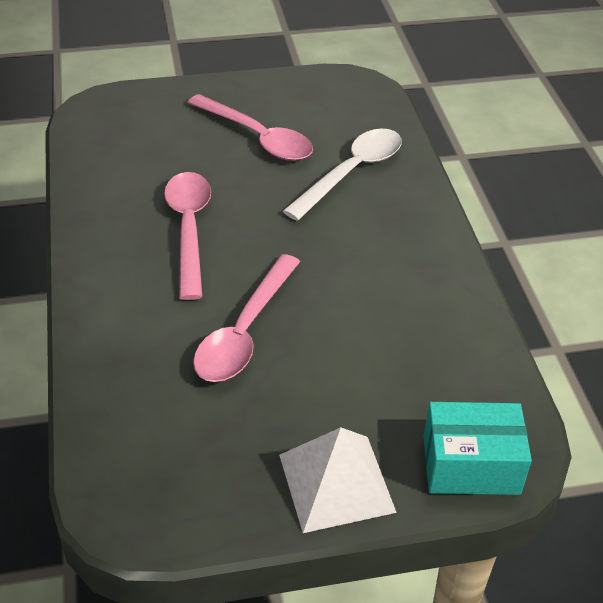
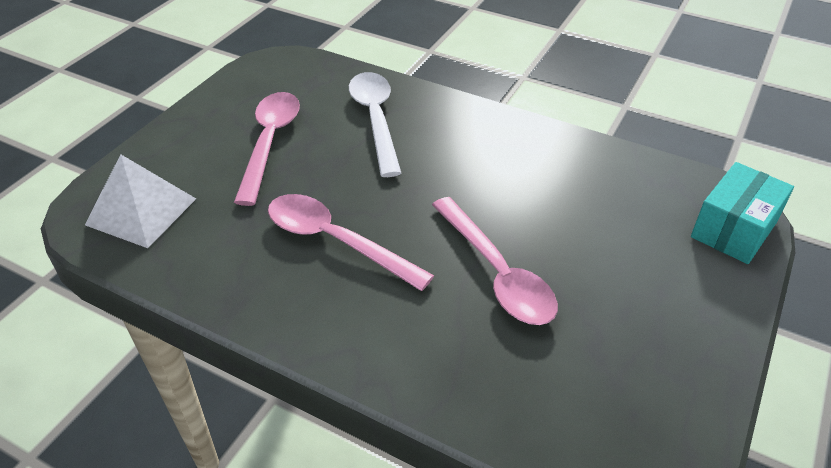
camera: 50 degrees left, 0 degrees up
pink spoon [187,94,313,161] -> pink spoon turned 75 degrees counterclockwise [234,92,300,206]
white pyramid [279,427,397,533] -> white pyramid moved to [85,154,196,248]

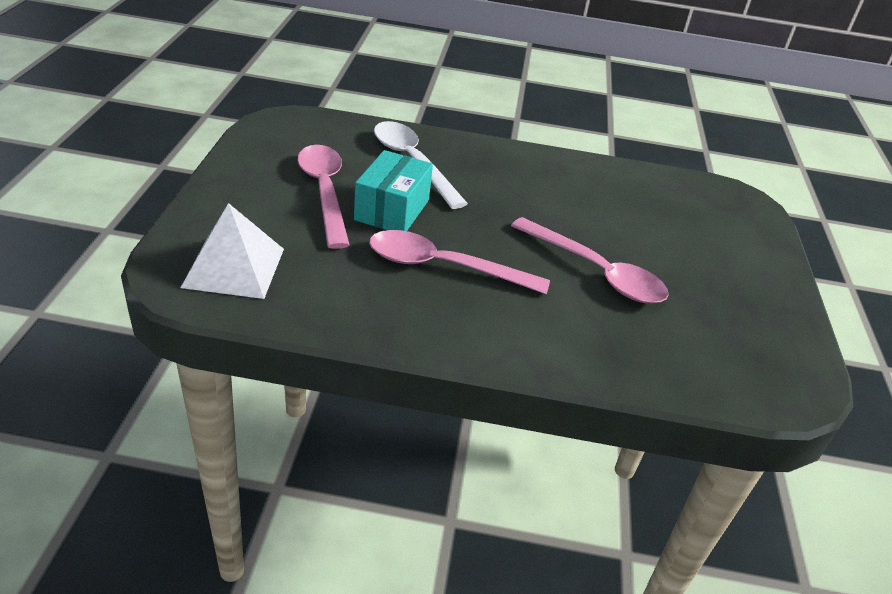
camera: 25 degrees left, 5 degrees down
turquoise box [691,162,794,264] -> turquoise box moved to [354,150,433,231]

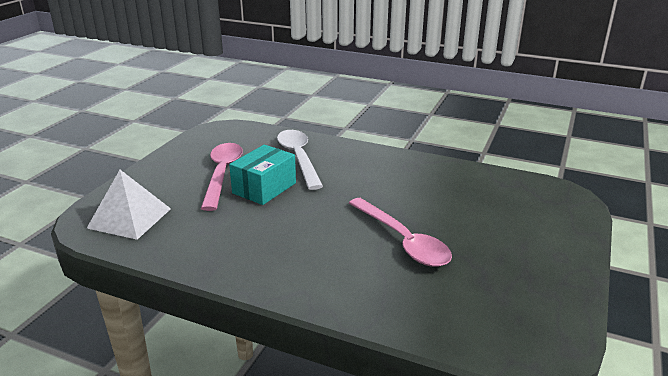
camera: 20 degrees right, 10 degrees down
pink spoon [369,230,550,294] -> none

